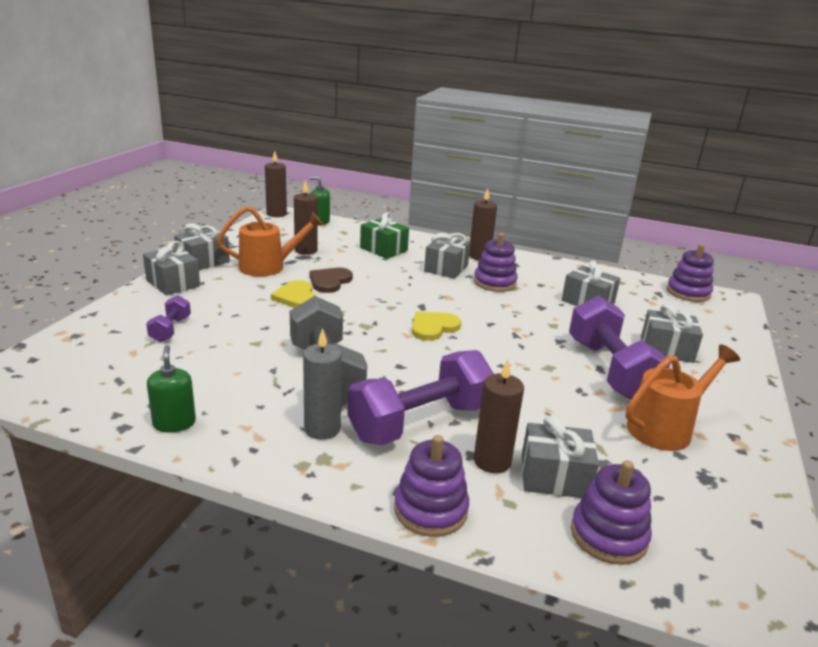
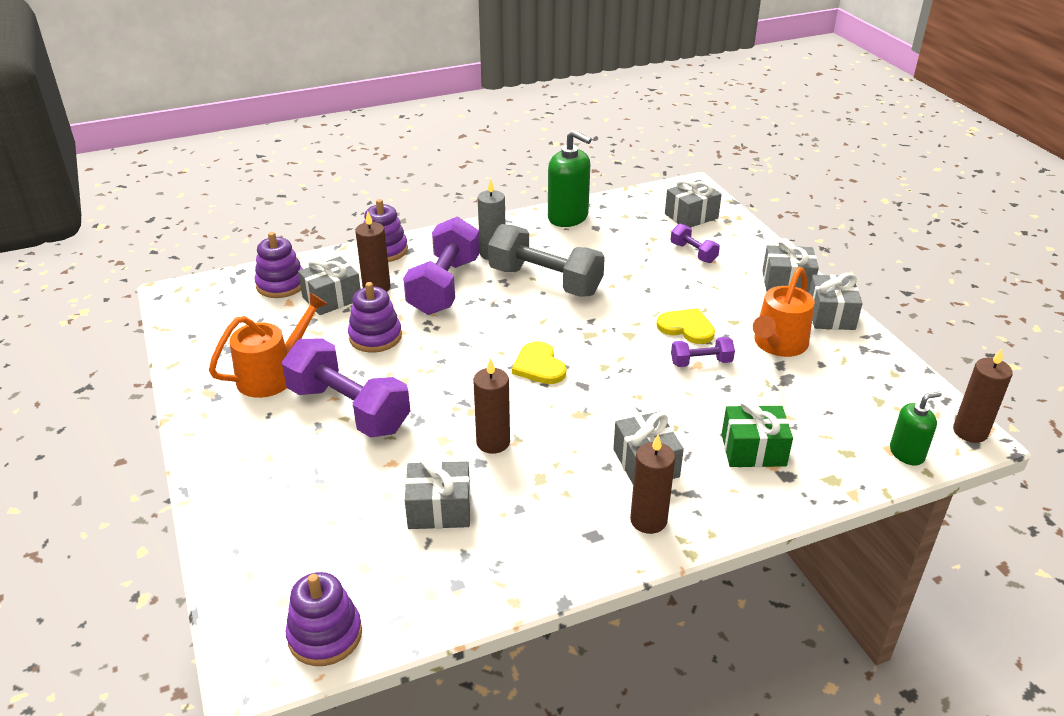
camera: 140 degrees right, 10 degrees up
green soap dispenser [147,345,196,433] -> green soap dispenser [548,130,592,227], size x1.68
brown candle [294,180,318,255] -> brown candle moved to [473,358,510,454]
brown heart [309,268,353,293] -> purple dumbbell [671,337,735,367]
yellow heart [412,312,461,341] -> yellow heart turned 150 degrees clockwise [512,341,566,384]
purple stacking toy [474,233,518,292] -> purple stacking toy moved to [348,282,402,353]
orange watering can [626,344,740,451] -> orange watering can turned 150 degrees counterclockwise [209,292,328,398]
grey gift [641,303,703,363] -> grey gift moved to [665,178,722,228]

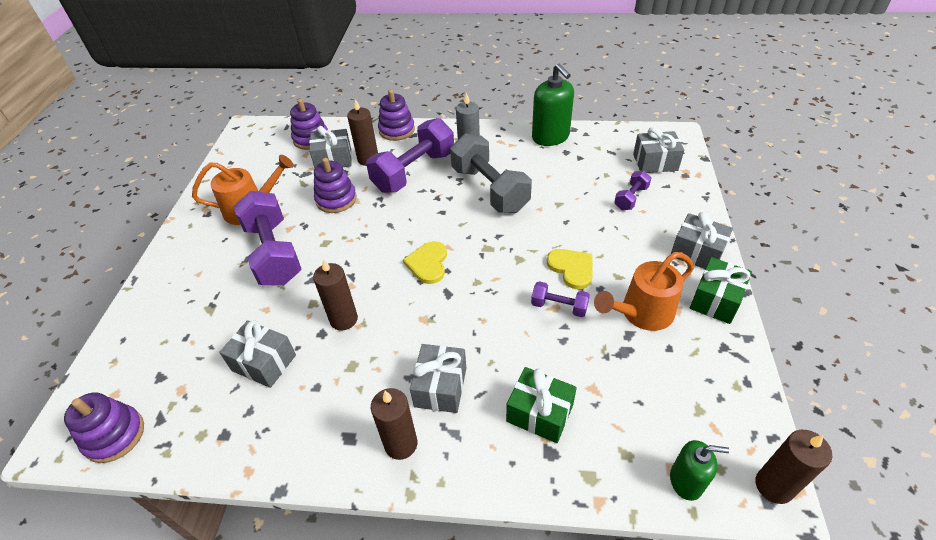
camera: 30 degrees right, 10 degrees up
purple dumbbell [671,224,720,263] -> purple dumbbell turned 45 degrees clockwise [614,171,651,210]
grey gift [809,273,863,330] -> green gift [690,257,752,324]

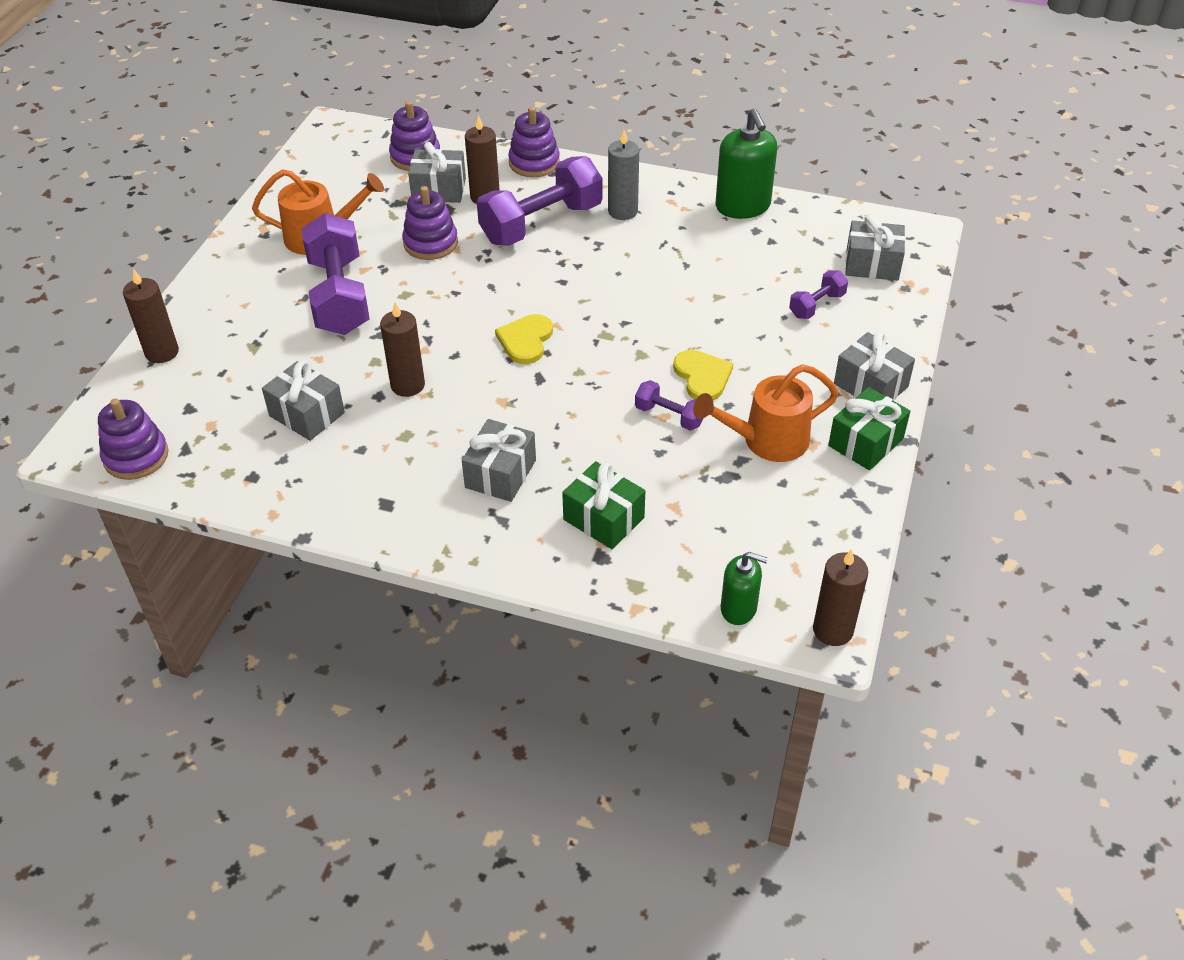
camera: 10 degrees right, 0 degrees up
brown candle [371,388,417,460] -> brown candle moved to [123,269,179,363]
grey dumbbell [450,133,532,213] -> none

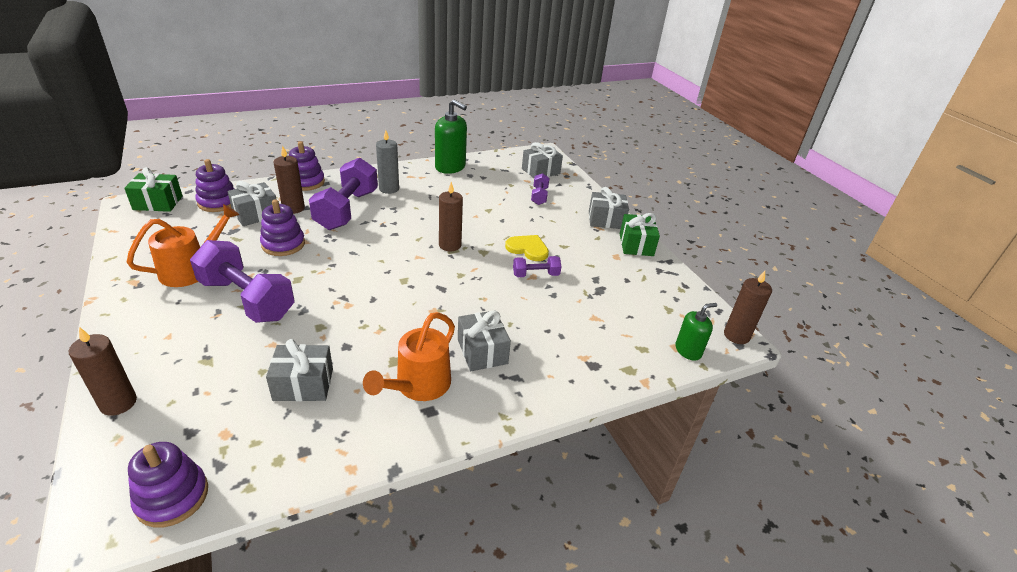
camera: 45 degrees left, 10 degrees down
brown candle [380,302,425,397] -> brown candle moved to [439,182,463,251]
yellow heart [495,314,553,364] -> none
green gift [562,461,645,549] -> green gift moved to [124,167,183,212]
orange watering can [693,364,839,462] -> orange watering can moved to [363,312,455,401]

